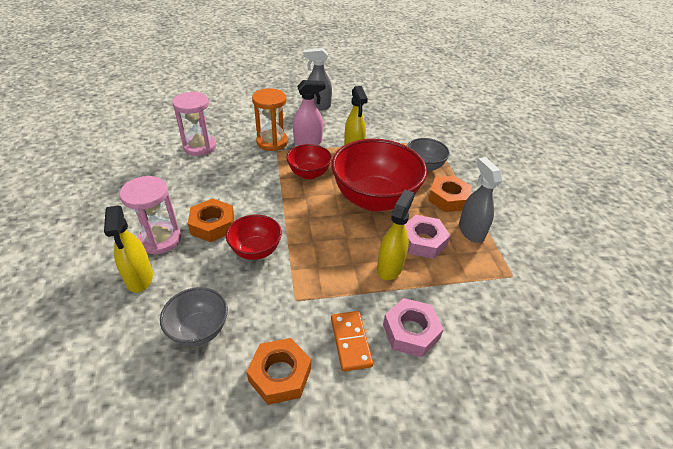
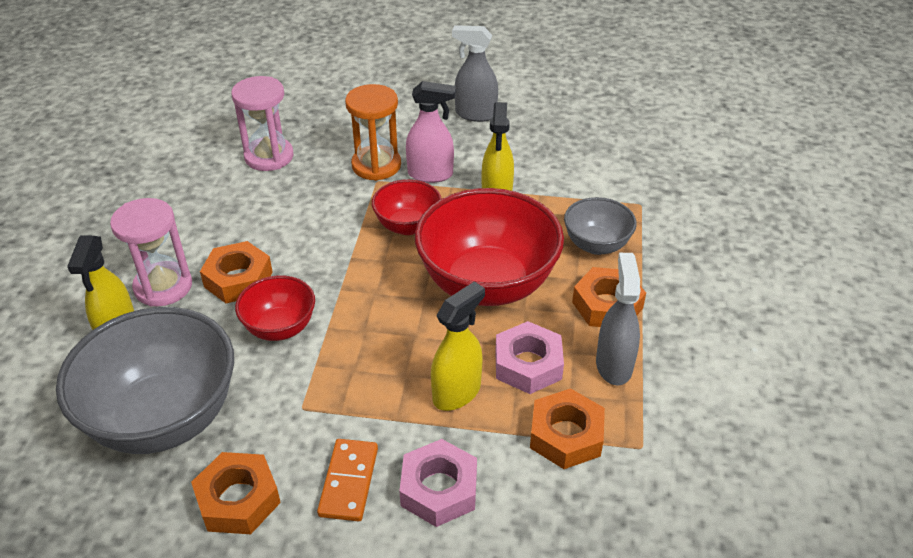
camera: 20 degrees right, 0 degrees up
grey bowl [160,287,228,346] -> grey bowl [56,307,234,454], size x1.93
none -> orange nut [530,388,605,469]

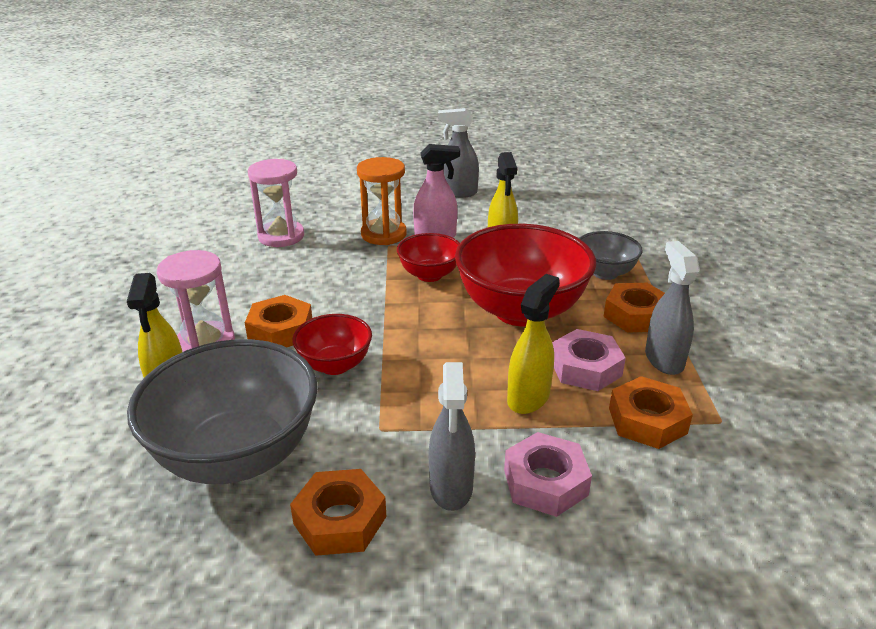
camera: 10 degrees left, 10 degrees down
orange domino [317,439,378,522] -> grey spray bottle [429,362,475,511]

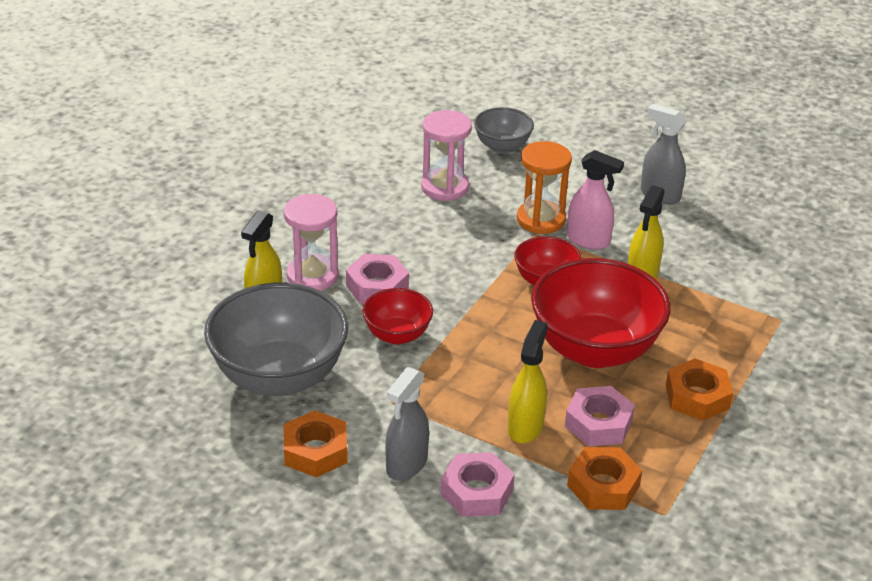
camera: 30 degrees right, 5 degrees up
orange nut [245,295,312,347] -> pink nut [346,254,409,304]
yellow spray bottle [507,274,560,414] -> yellow spray bottle turned 45 degrees counterclockwise [508,320,548,443]
grey bowl [579,231,643,280] -> grey bowl moved to [474,107,534,153]
grey spray bottle [645,241,700,375] -> none

